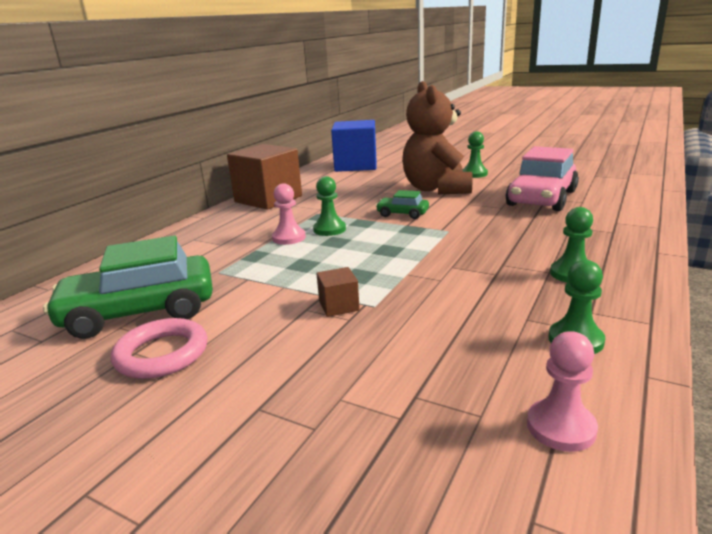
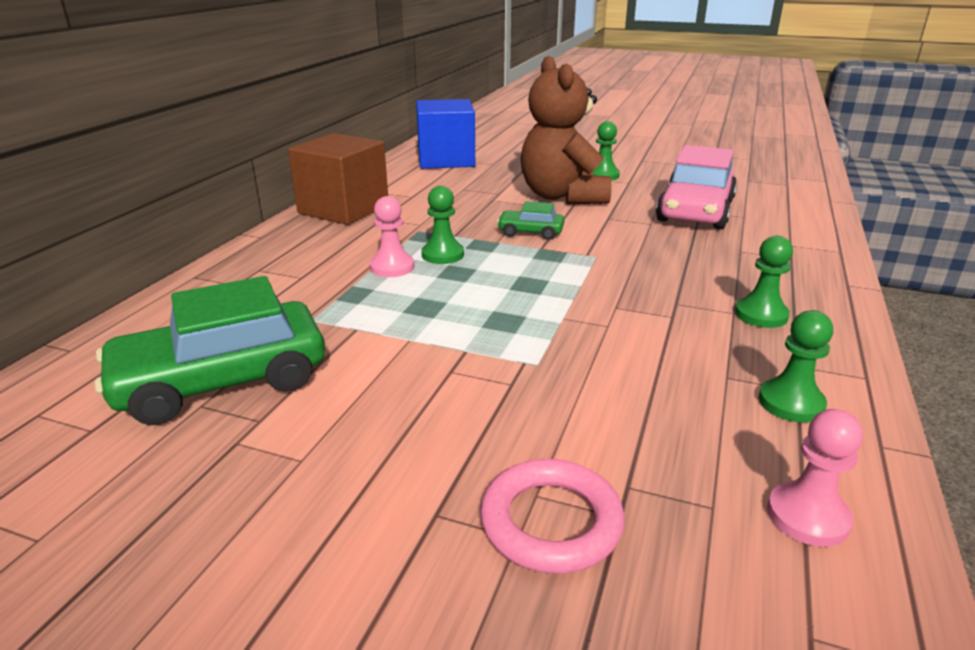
camera: 10 degrees left, 5 degrees up
pink ring [111,318,207,379] -> pink ring moved to [480,459,625,574]
brown cube [316,267,360,317] -> none

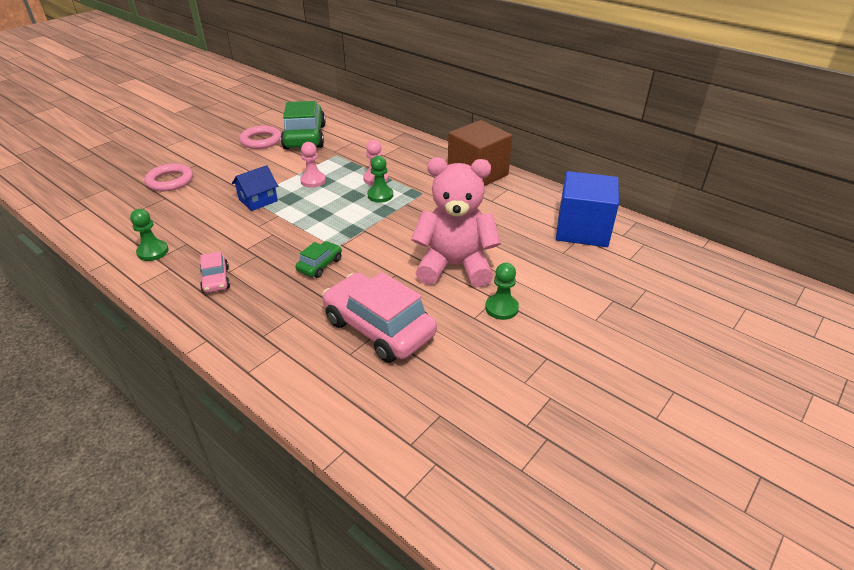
camera: 110 degrees right, 10 degrees up
green car [497,201,564,240] -> green car moved to [295,241,342,278]
brown teddy bear [521,56,612,204] -> pink teddy bear [411,157,501,287]
green pawn [735,236,793,328] -> pink car [200,252,230,293]
pink pawn [767,409,863,547] -> pink pawn moved to [300,142,326,188]
none -> blue house [232,165,278,211]
none -> pink ring [239,126,281,149]

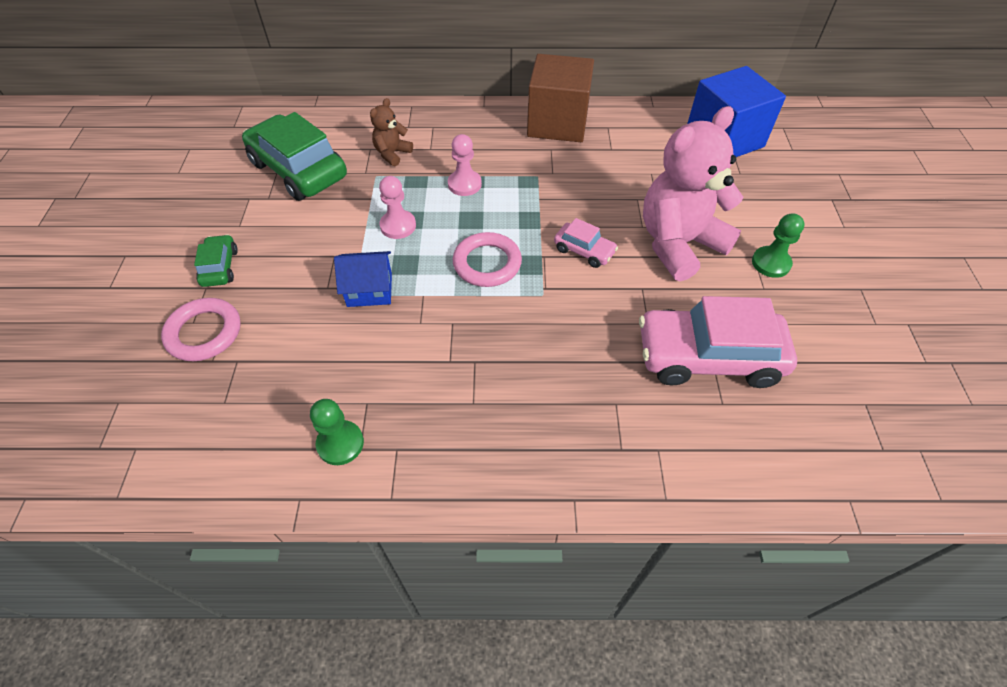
camera: 40 degrees left, 15 degrees up
pink car [200,252,230,293] -> pink car moved to [554,218,618,268]
blue house [232,165,278,211] -> blue house turned 75 degrees clockwise [334,251,392,307]
pink ring [239,126,281,149] -> pink ring moved to [453,232,522,287]
green car [295,241,342,278] -> green car moved to [194,234,238,287]
green pawn [367,155,393,203] -> none
none -> brown teddy bear [370,98,413,166]

